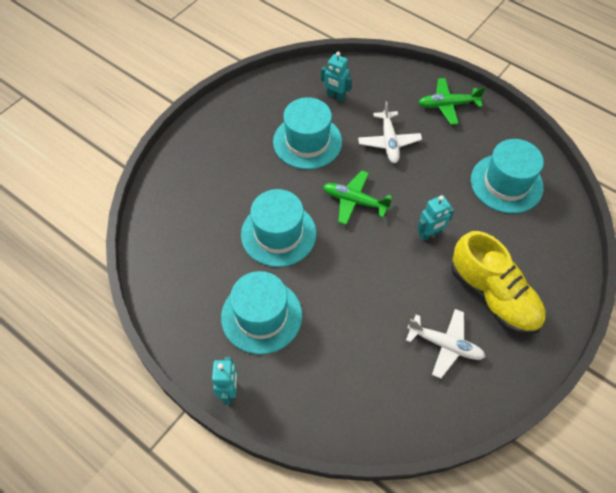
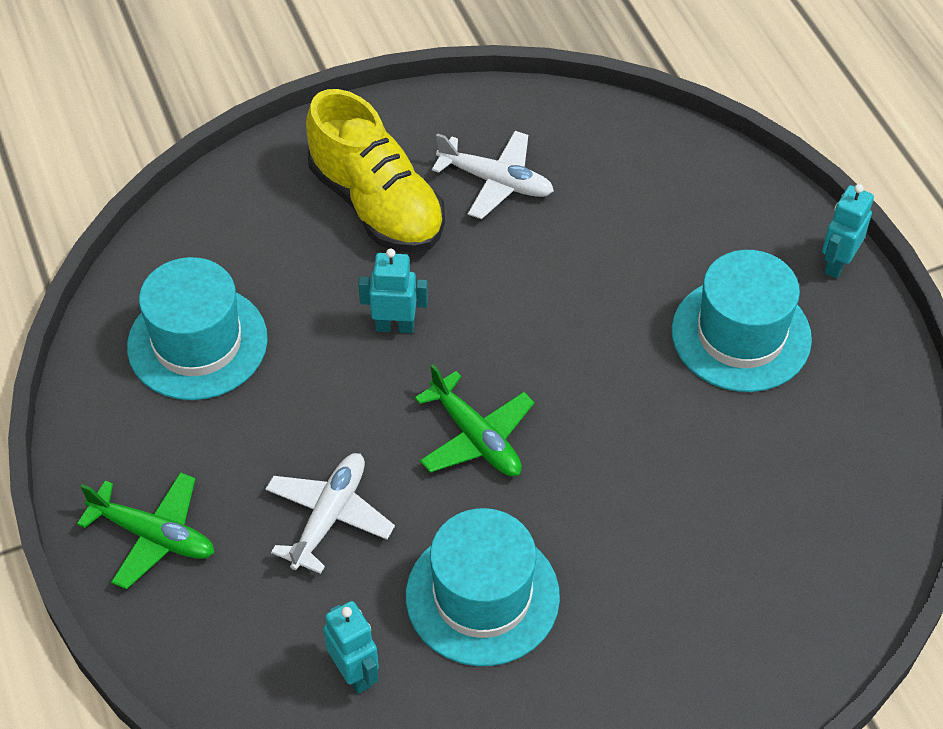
camera: 150 degrees left, 5 degrees down
turquoise hat [241,189,316,267] -> none
white plane [406,309,485,378] -> white plane turned 150 degrees clockwise [432,131,554,219]
yellow shoe [451,231,546,335] -> yellow shoe turned 150 degrees clockwise [306,89,445,253]

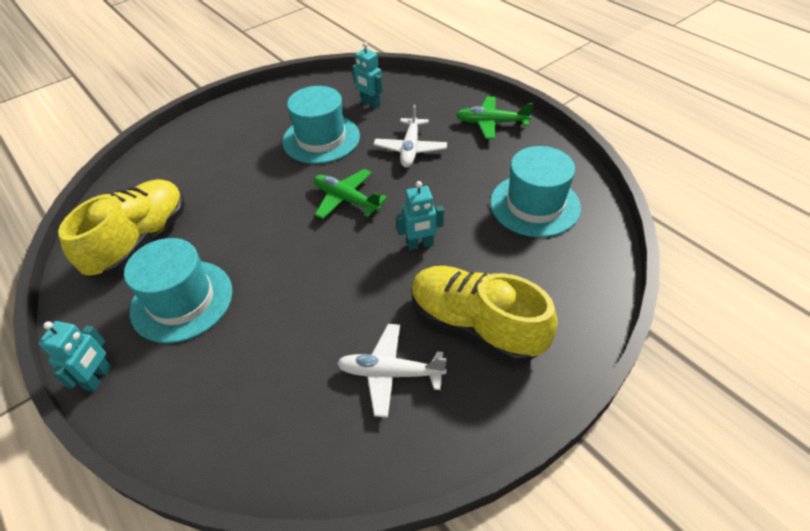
camera: 165 degrees right, 5 degrees down
none -> yellow shoe [58,179,185,277]

